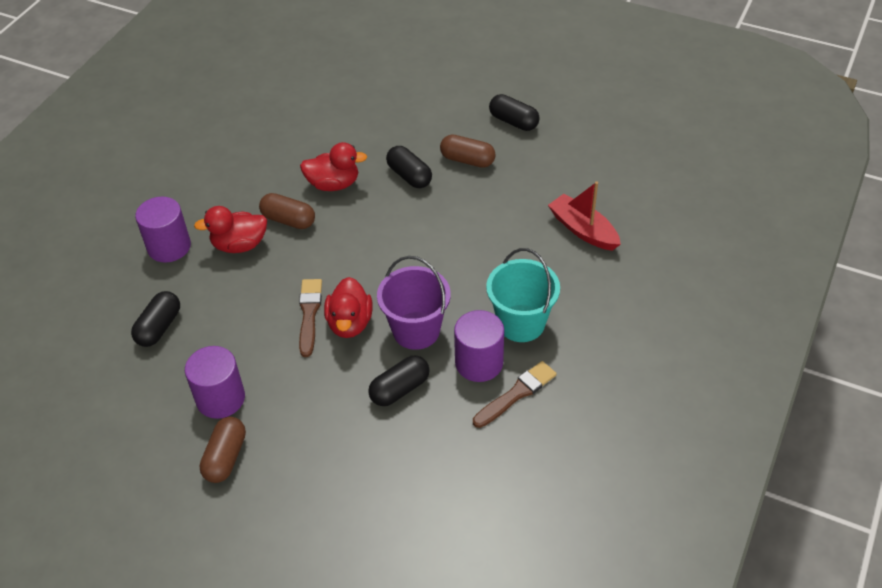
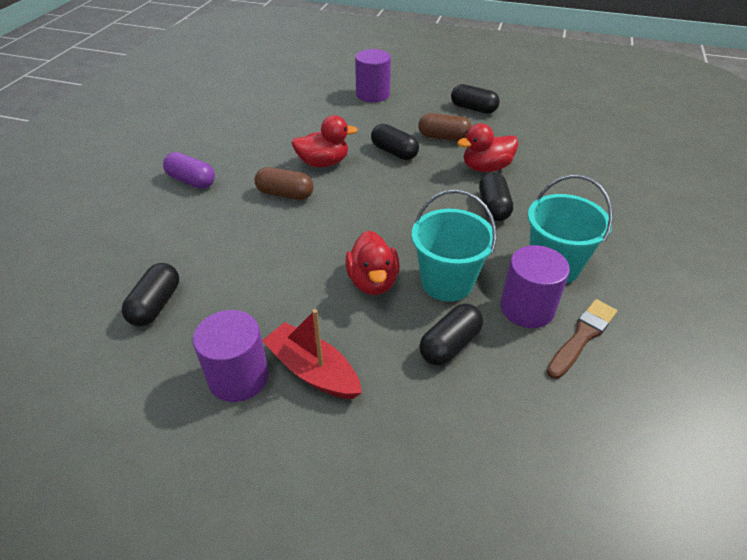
camera: 10 degrees left, 5 degrees down
purple cylinder [135,197,191,263] -> purple cylinder moved to [355,49,391,102]
red duck [194,206,267,253] -> red duck moved to [457,123,518,172]
brown capsule [200,417,246,483] -> none
brown brush [299,279,322,357] -> none
purple bucket [377,256,451,350] -> turquoise bucket [412,190,497,302]
red boat [548,181,621,251] -> red boat moved to [262,309,362,399]
none -> purple capsule [163,152,215,189]
none -> black capsule [479,172,513,221]

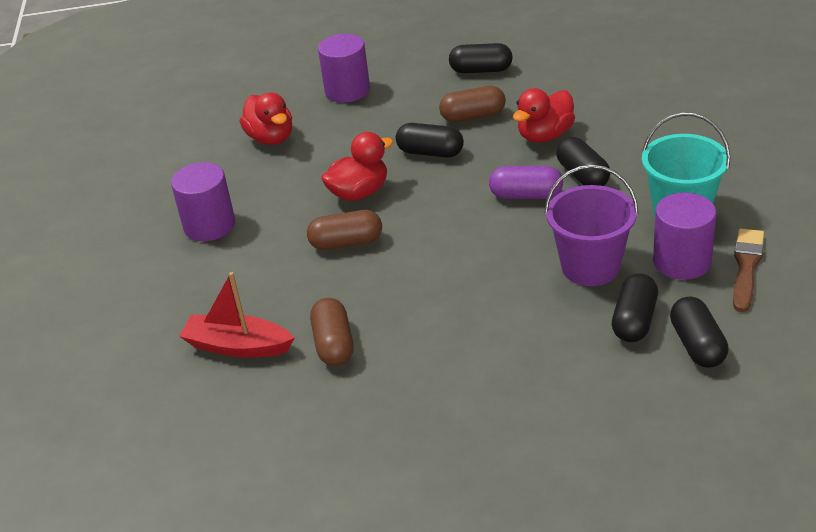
camera: 20 degrees left, 5 degrees down
black capsule [122,263,179,326] -> black capsule moved to [670,296,728,368]
purple capsule [163,152,215,189] -> purple capsule moved to [489,166,563,199]
purple cylinder [193,310,269,402] -> purple cylinder moved to [171,162,235,241]
red boat [262,309,362,399] -> red boat moved to [179,272,294,358]
red duck [345,230,400,295] -> red duck moved to [240,92,292,145]
turquoise bucket [412,190,497,302] -> purple bucket [544,164,639,286]
none -> brown capsule [310,298,354,366]

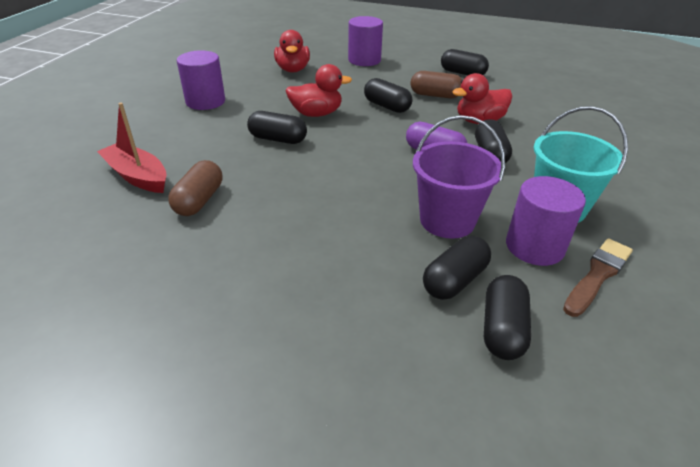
camera: 20 degrees right, 0 degrees up
brown capsule [307,210,382,250] -> black capsule [247,111,307,144]

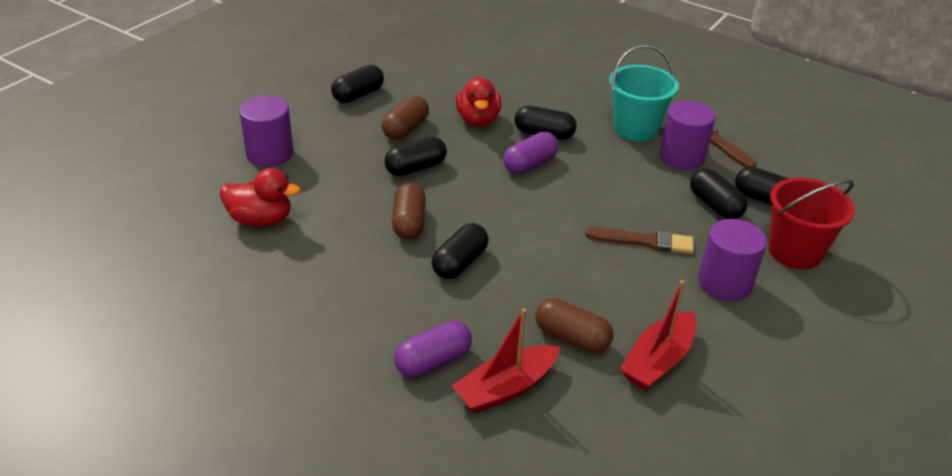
camera: 75 degrees left, 0 degrees up
purple cylinder [177,50,225,110] -> purple cylinder moved to [698,219,767,301]
red duck [285,64,352,117] -> brown capsule [392,183,426,240]
purple bucket [413,115,505,239] -> none
none -> purple capsule [394,321,472,377]
none -> brown brush [586,227,694,254]
none -> red boat [620,280,696,390]
none -> red bucket [769,178,855,269]

